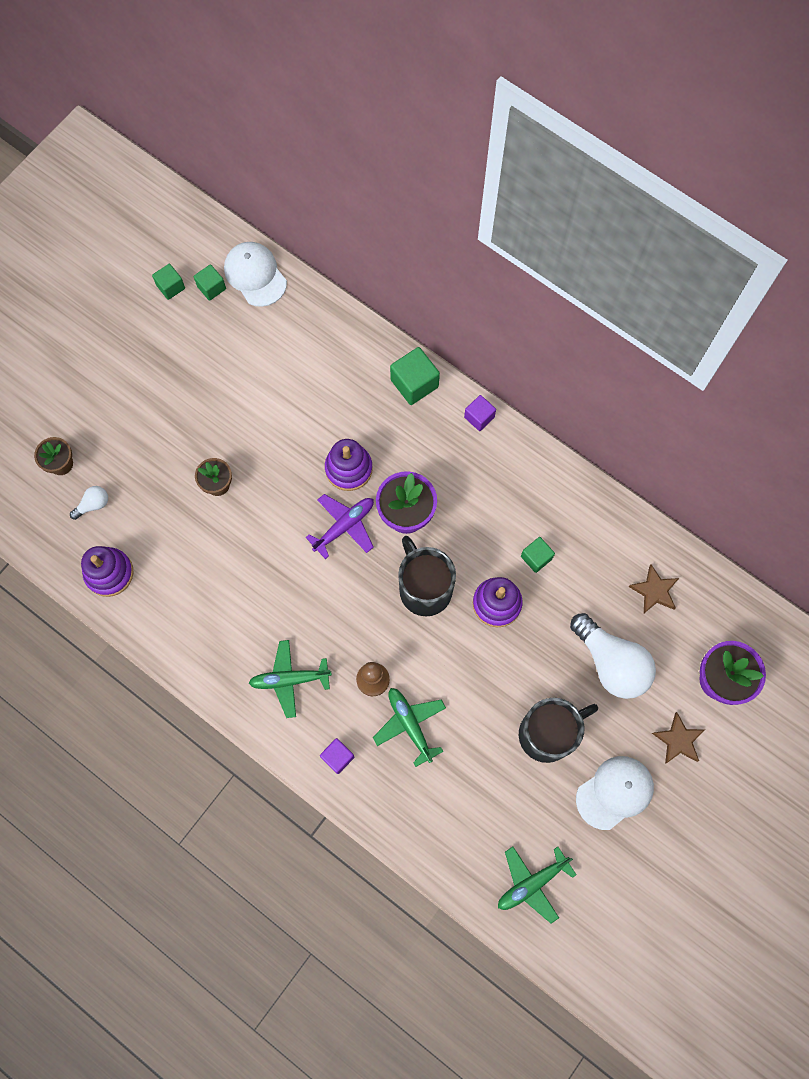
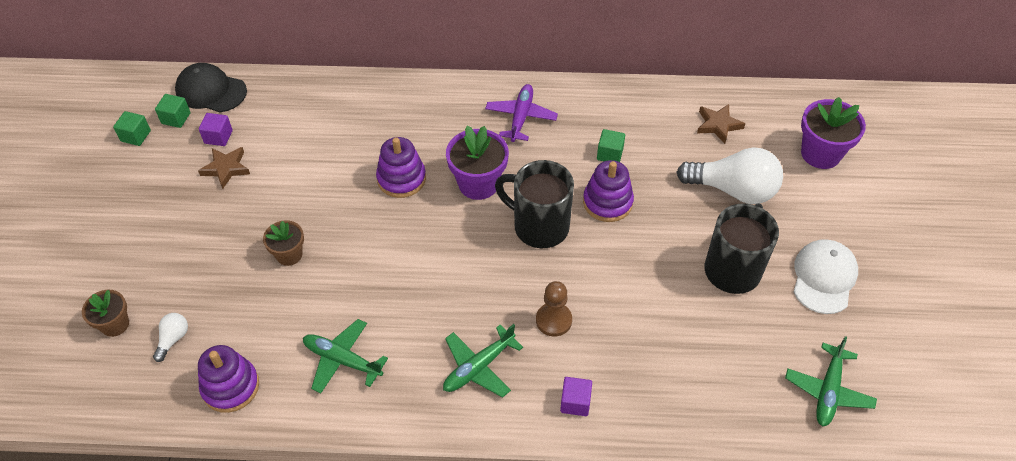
camera: 35 degrees left, 20 degrees down
white cap [224,242,287,307] -> black cap [175,63,247,112]
purple plane [306,494,374,559] -> purple plane moved to [485,84,558,142]
green plane [373,688,446,767] -> green plane moved to [303,319,388,393]
green cube [390,347,440,405] -> none
purple cube [464,395,496,431] -> purple cube moved to [199,113,233,146]
brown star [652,712,704,764] -> brown star moved to [198,147,250,189]

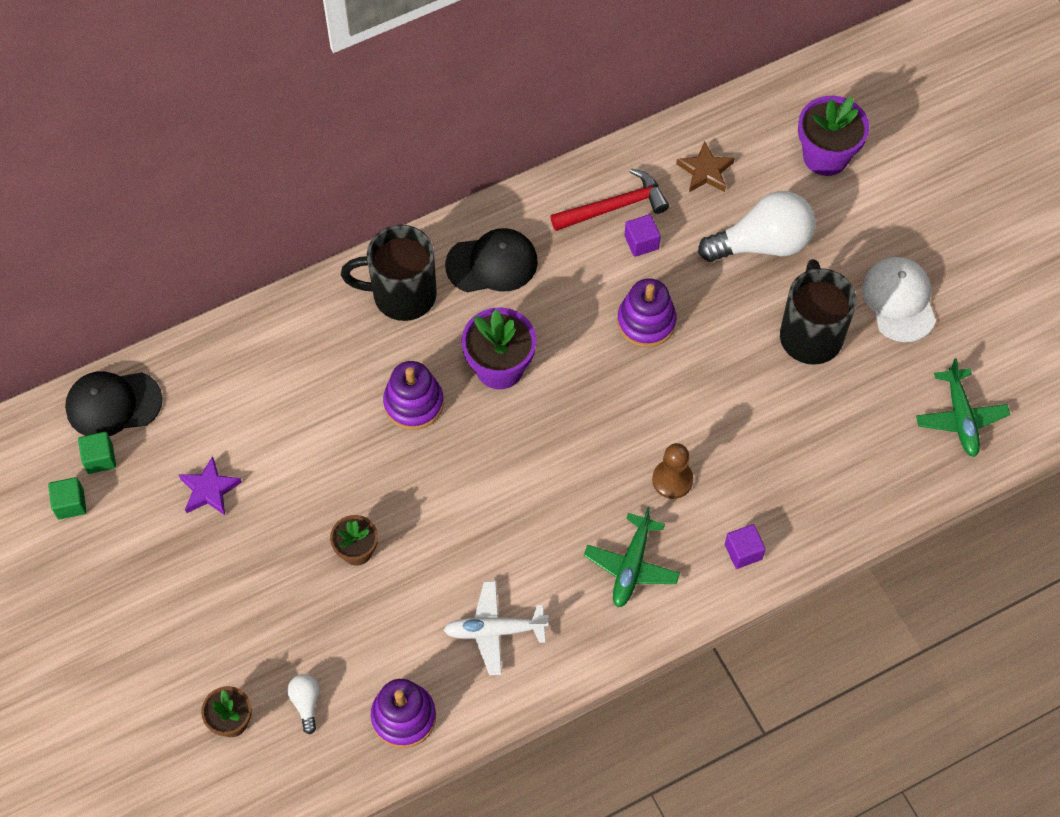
camera: 30 degrees left, 10 degrees up
brown star [198,147,250,189] -> purple star [179,456,242,515]
purple cube [199,113,233,146] -> purple cube moved to [624,214,661,257]
green plane [303,319,388,393] -> white plane [444,581,549,675]
purple plane [485,84,558,142] -> black cap [445,228,538,292]
black mug [495,160,574,248] -> black mug moved to [341,225,437,321]
green cube [597,129,625,162] -> none
none -> red hammer [550,168,669,231]

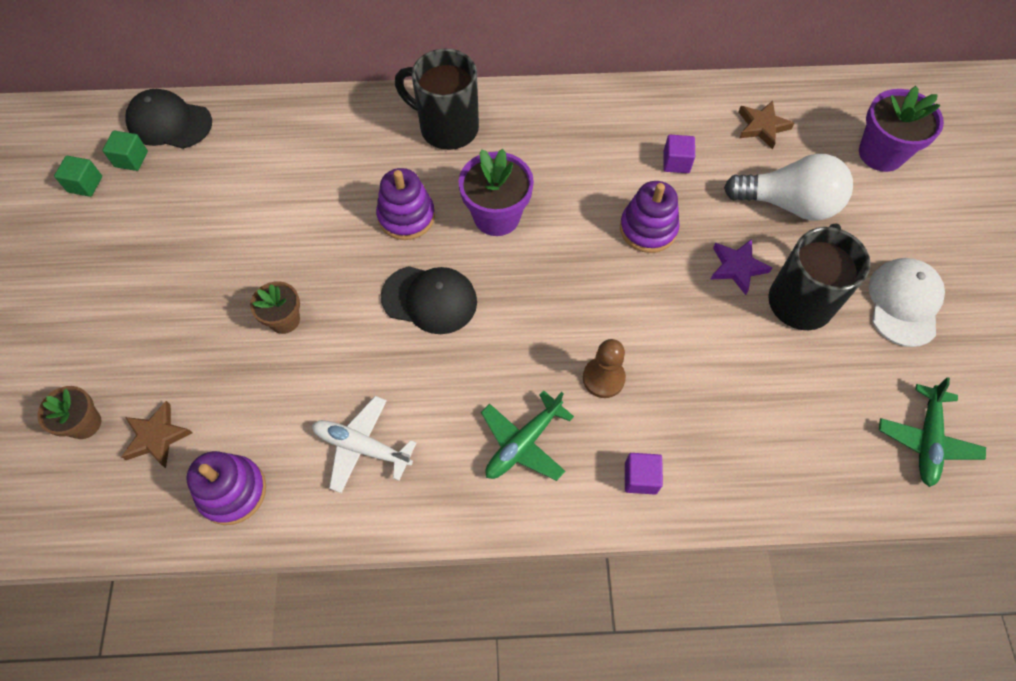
camera: 25 degrees right, 0 degrees up
purple star [179,456,242,515] -> purple star moved to [710,239,772,295]
white light bulb [287,674,320,734] -> brown star [121,401,192,468]
black cap [445,228,538,292] -> black cap moved to [381,266,477,334]
red hammer [550,168,669,231] -> none

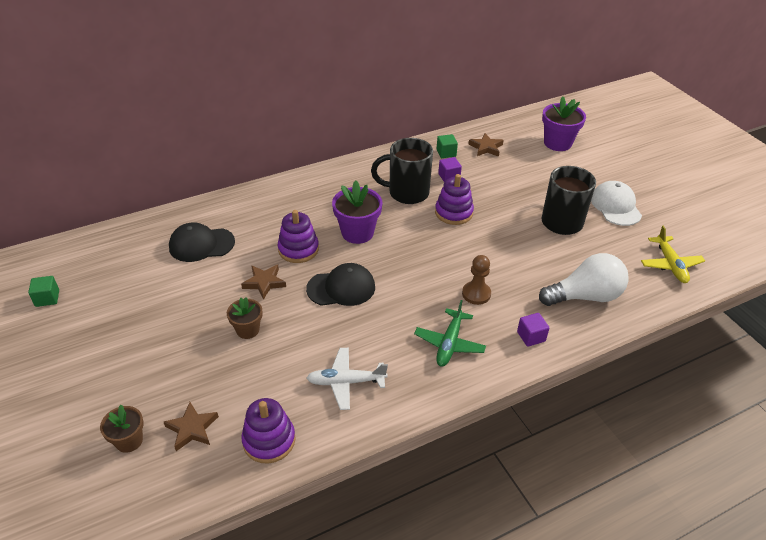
camera: 25 degrees left, 20 degrees down
green cube [103,131,148,171] -> green cube moved to [436,134,458,158]
black cap [125,89,212,149] -> black cap moved to [169,223,235,262]
black mug [395,48,479,150] -> black mug moved to [371,138,433,204]
purple star [710,239,772,295] -> none
white light bulb [724,154,853,221] -> white light bulb moved to [539,253,629,306]
green plane [879,377,986,487] -> yellow plane [641,226,705,283]
none -> brown star [241,265,286,300]

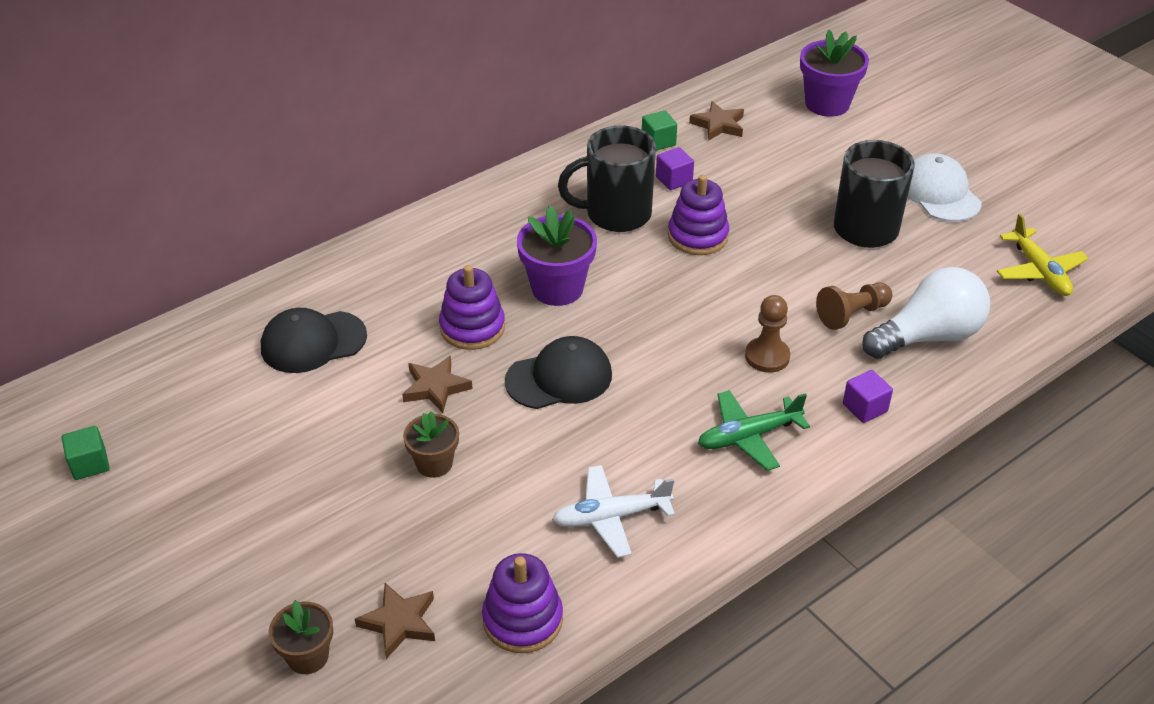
camera: 10 degrees left, 0 degrees up
green plane [414,300,486,367] -> green plane turned 60 degrees clockwise [698,390,810,471]
none -> brown pawn [816,282,892,330]

